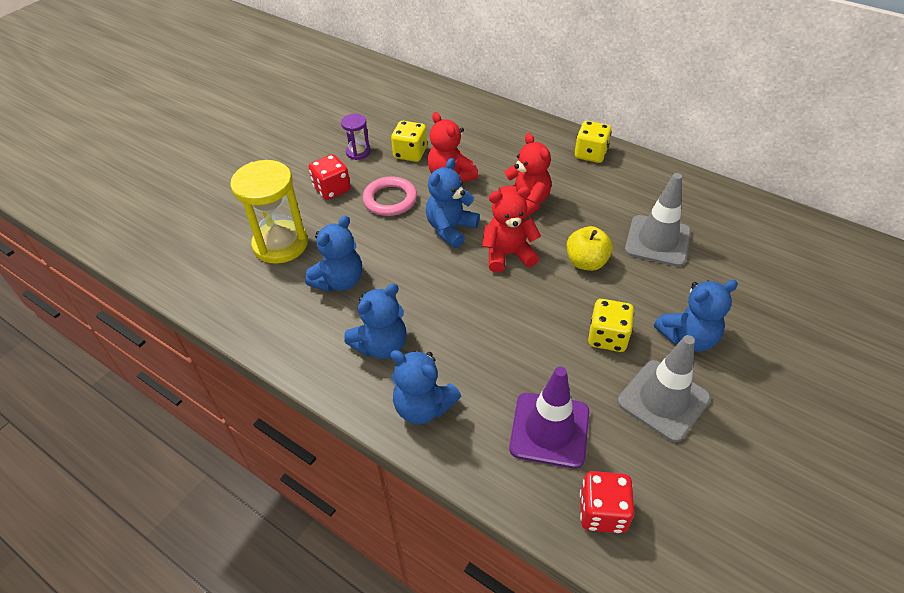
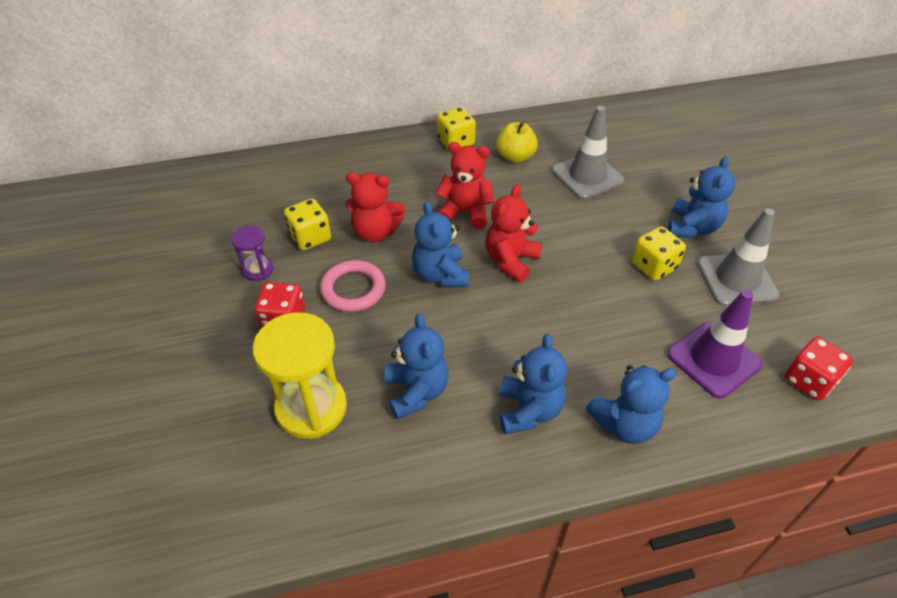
camera: 50 degrees left, 0 degrees up
yellow apple [567,226,613,271] -> yellow apple moved to [496,121,538,163]

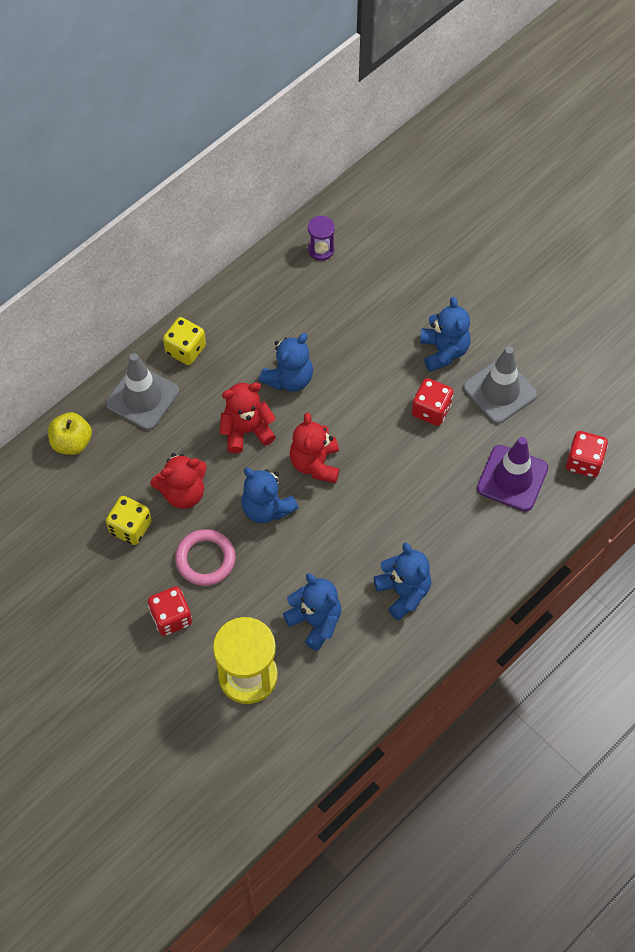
camera: 30 degrees left, 15 degrees up
purple hourglass [231,226,273,281] -> purple hourglass moved to [308,216,335,261]
yellow apple [496,121,538,163] -> yellow apple moved to [48,412,92,455]
grey traffic cone [552,106,624,200] -> grey traffic cone moved to [106,353,179,430]
blue teddy bear [586,365,677,444] -> blue teddy bear moved to [259,333,313,392]
yellow dice [632,226,686,281] -> red dice [412,378,454,426]

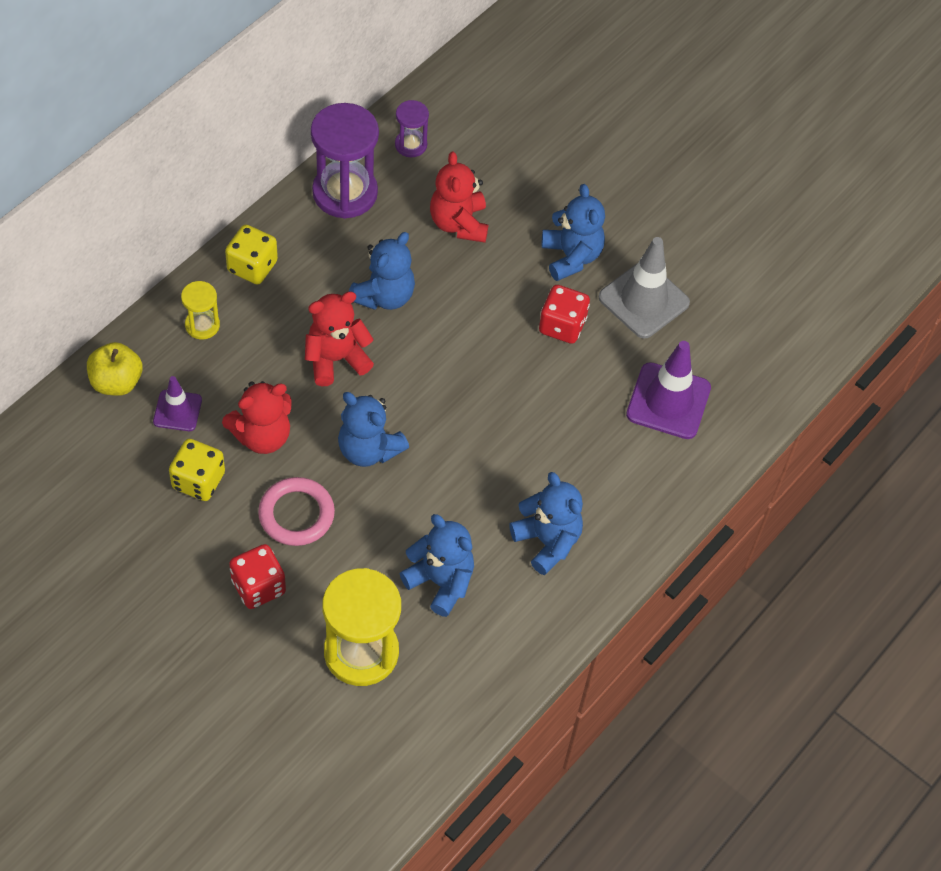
camera: 10 degrees left, 5 degrees down
grey traffic cone [106,353,179,430] -> yellow hourglass [181,281,220,339]
red teddy bear [290,413,339,483] -> red teddy bear moved to [430,151,488,243]
red dice [566,431,608,478] -> none
none -> purple traffic cone [153,376,202,431]
none -> purple hourglass [311,103,379,219]

